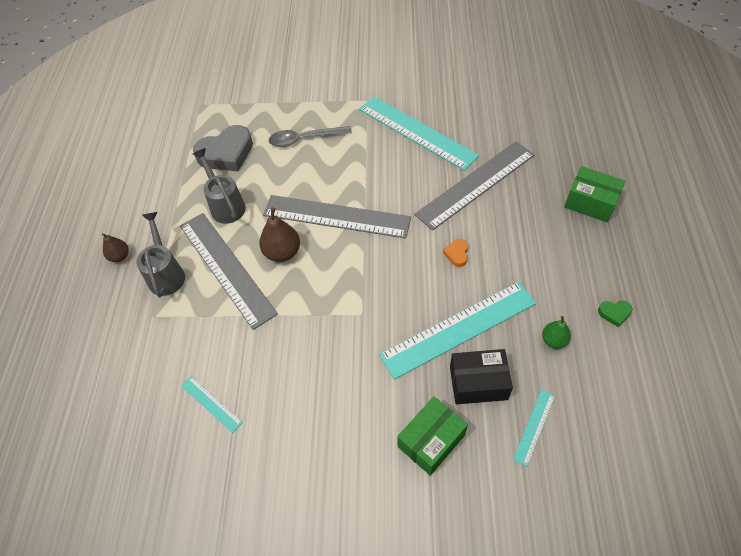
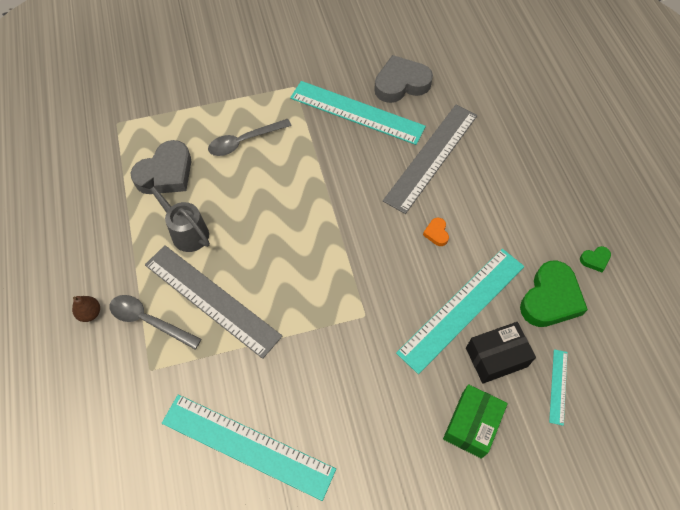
camera: 20 degrees left, 5 degrees up
grey watering can [136,212,185,297] -> grey spoon [110,295,202,349]
turquoise ruler [181,376,243,433] -> turquoise ruler [162,395,336,501], size x2.26
brown pear [259,207,300,262] -> none
grey ruler [263,195,411,238] -> none
green pear [542,316,571,349] -> green heart [520,261,588,327]
green box [564,166,625,222] -> none
none -> grey heart [374,55,433,103]

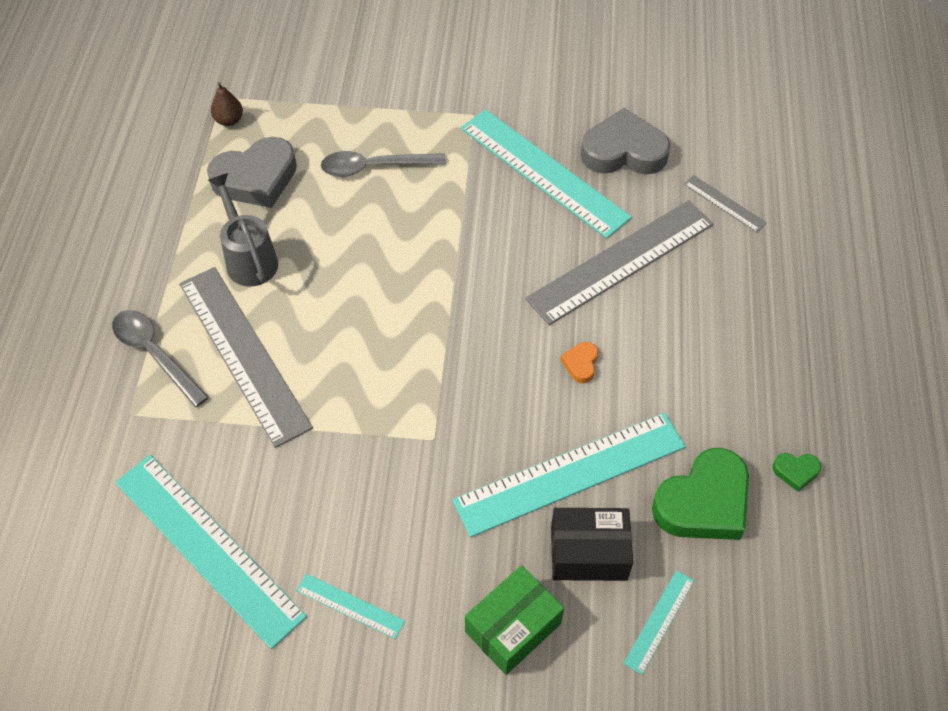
camera: 20 degrees right, 5 degrees down
brown pear [72,296,100,322] -> brown pear moved to [211,82,243,126]
none -> turquoise ruler [296,574,405,639]
none -> grey ruler [684,175,767,232]

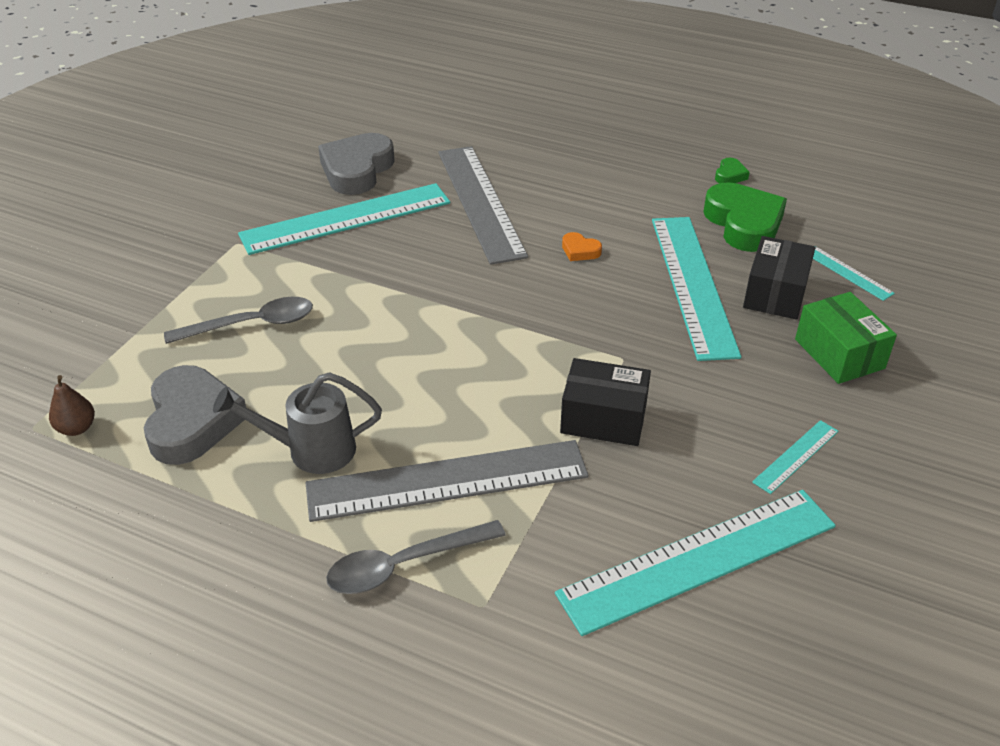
camera: 70 degrees left, 15 degrees down
grey spoon [321,151,446,177] -> grey spoon turned 120 degrees counterclockwise [164,297,313,344]
grey ruler [684,175,767,232] -> none
none -> black box [560,358,651,446]

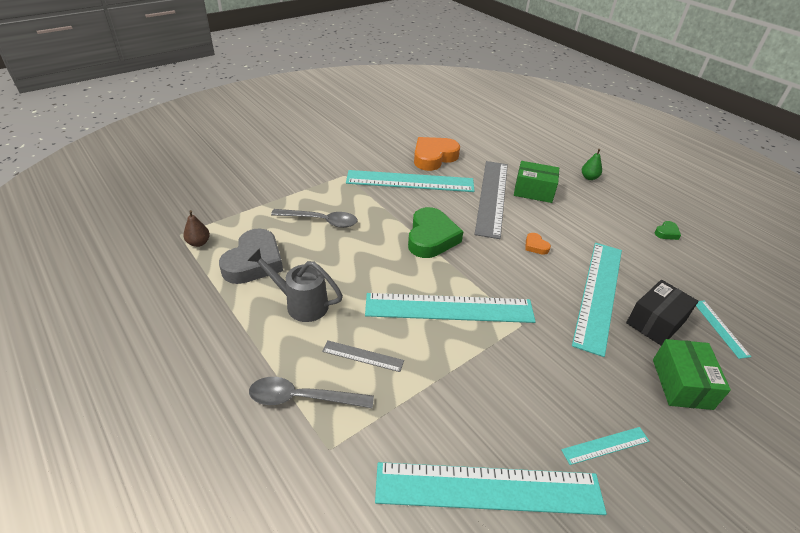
camera: 25 degrees right, 0 degrees up
grey ruler [306,440,589,522] -> grey ruler [322,340,404,372], size x0.44
grey heart [318,133,395,195] -> orange heart [414,137,460,171]
black box [560,358,651,446] -> none
green heart [703,182,787,252] -> green heart moved to [408,207,464,258]
none -> turquoise ruler [365,293,536,323]
none -> green box [514,161,559,203]
none -> green pear [582,149,602,180]

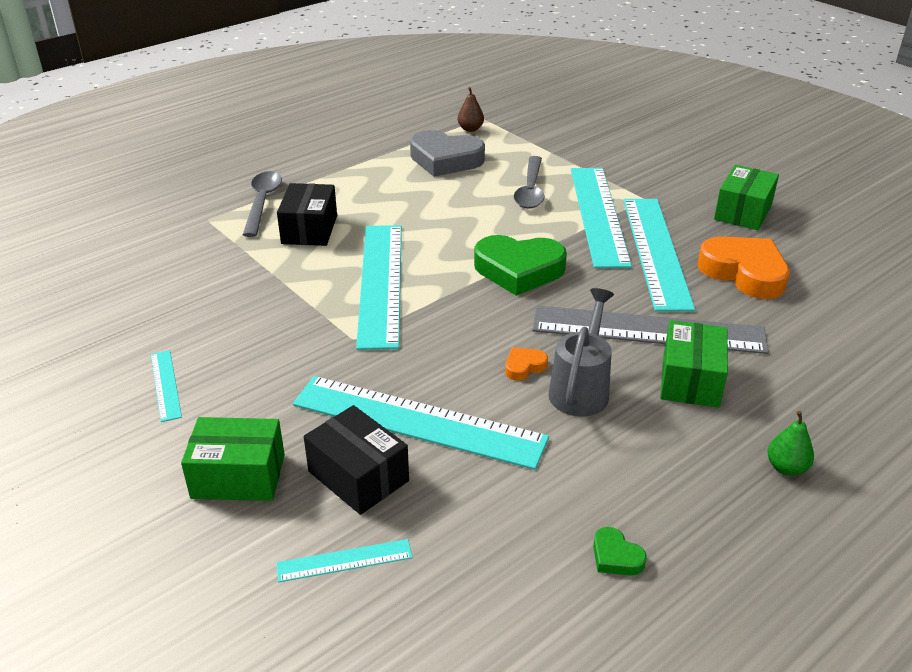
camera: 90 degrees right, 5 degrees down
grey watering can [247,248,343,322] -> grey watering can moved to [548,288,614,417]
grey ruler [322,340,404,372] -> black box [277,183,337,246]
turquoise ruler [375,462,607,515] -> turquoise ruler moved to [571,168,632,268]
none -> green box [714,165,779,230]

